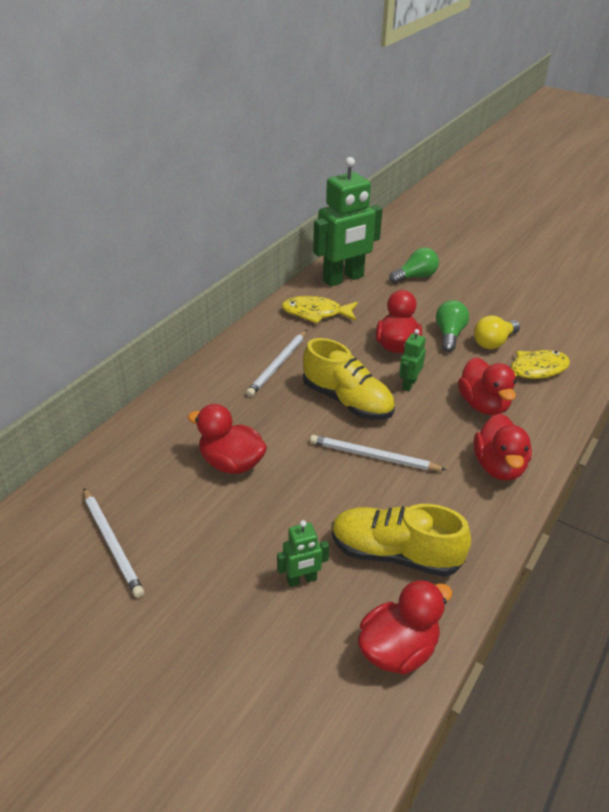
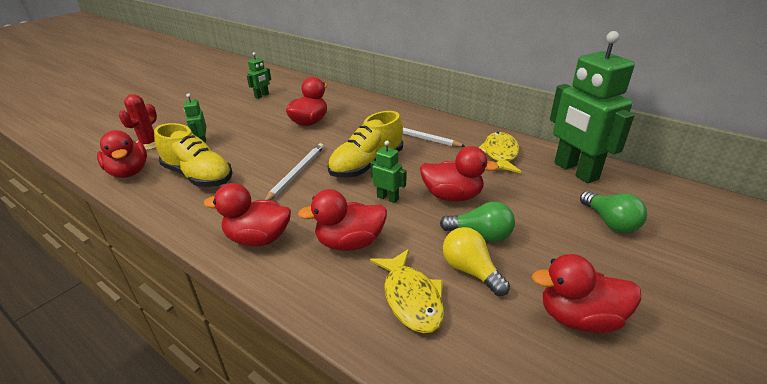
camera: 95 degrees right, 5 degrees down
white pencil [83,488,144,598] -> green robot [247,52,271,99]
yellow shoe [332,504,471,577] -> yellow shoe turned 105 degrees clockwise [154,123,233,187]
none -> red cactus [119,94,157,150]
none -> red duck [532,254,641,333]

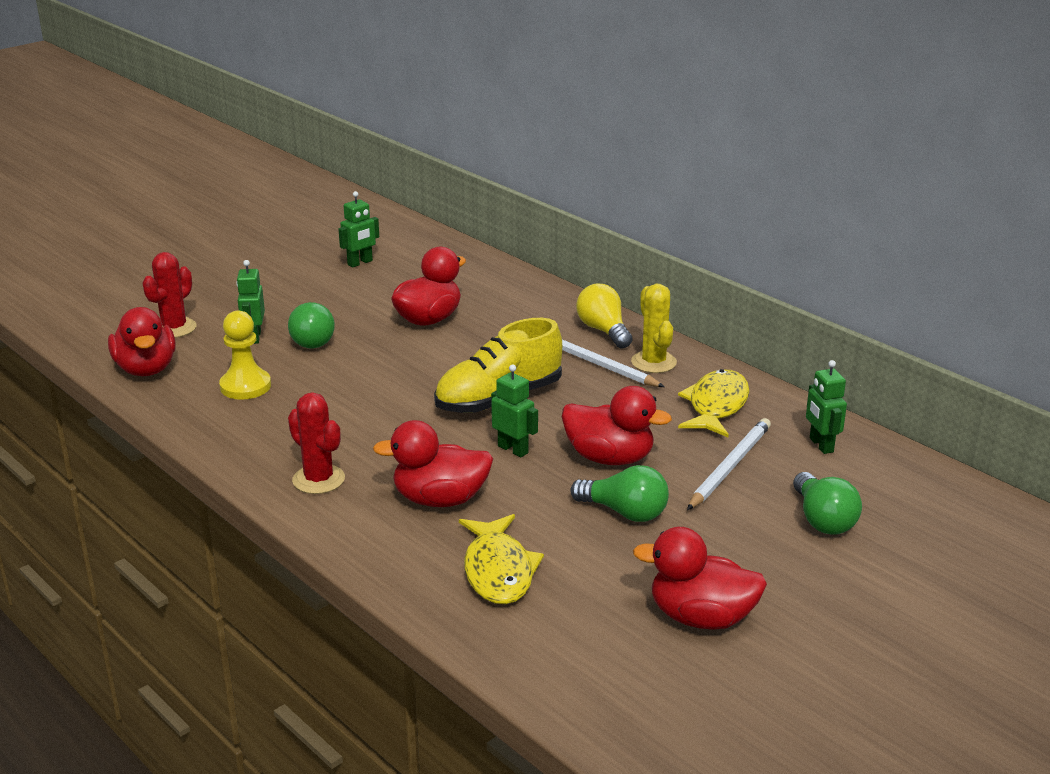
camera: 10 degrees right, 5 degrees down
yellow shoe [154,123,233,187] -> yellow pawn [219,310,271,400]
red duck [204,183,291,246] -> red cactus [288,392,345,494]
white pencil [265,143,324,200] -> white pencil moved to [687,418,771,510]
yellow light bulb [443,227,510,296] -> yellow light bulb moved to [576,283,633,348]
green robot [550,31,635,183] -> green robot [806,360,847,454], size x0.44
none -> green light bulb [288,302,335,349]
none -> yellow cactus [631,284,677,373]

